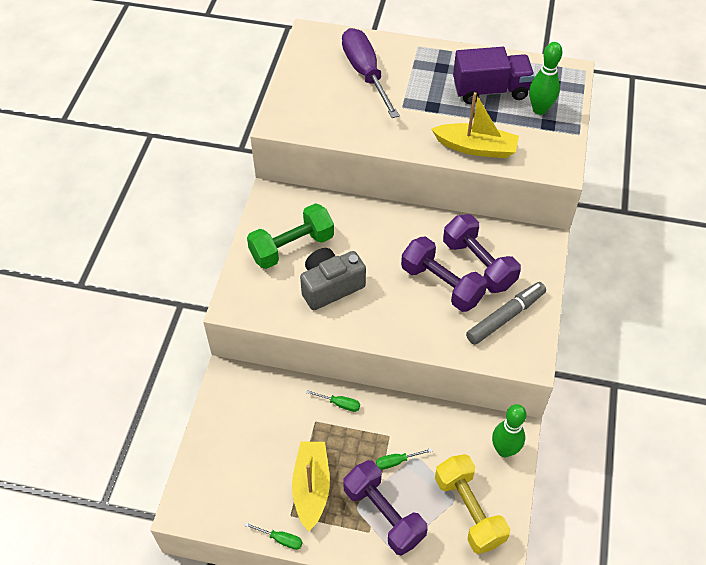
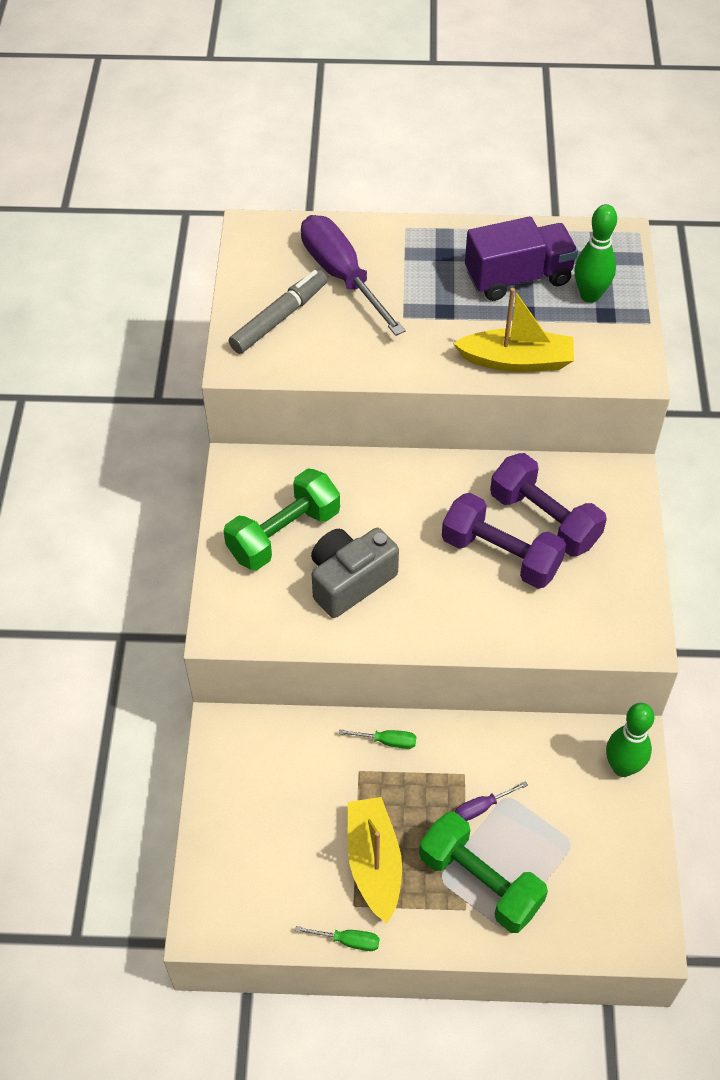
camera: 10 degrees left, 0 degrees up
purple dumbbell [343,460,428,555] -> green dumbbell [419,812,548,933]
green screwdriver [376,448,432,470] -> purple screwdriver [455,781,528,821]
yellow dumbbell [435,454,510,554] -> none
grey marker [466,282,546,345] -> grey marker moved to [229,270,328,354]

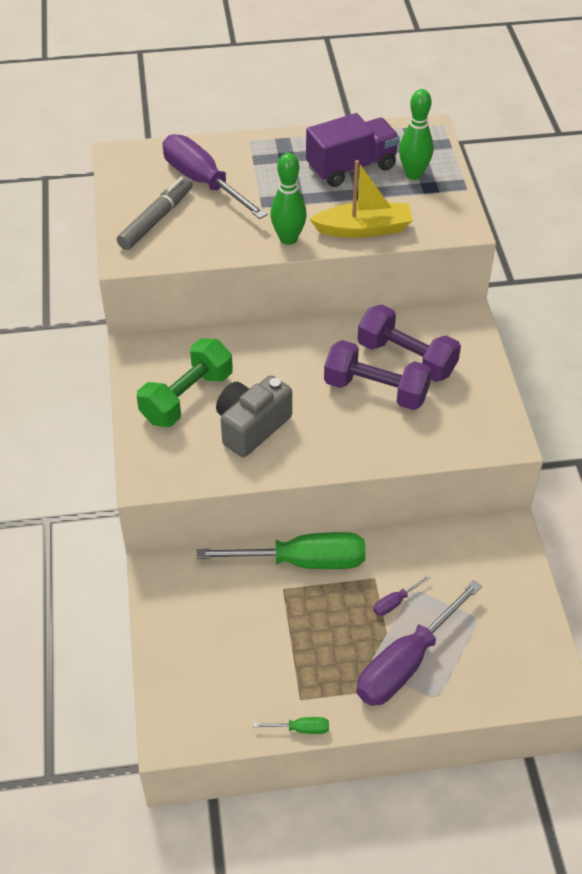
camera: 10 degrees left, 5 degrees down
green screwdriver [339,729,416,749] -> green screwdriver [196,532,366,569], size x2.45
yellow boat [348,797,402,923] -> none
green dumbbell [419,812,548,933] -> purple screwdriver [356,580,482,706]
green bowling pin [606,703,654,777] -> green bowling pin moved to [270,153,307,245]

